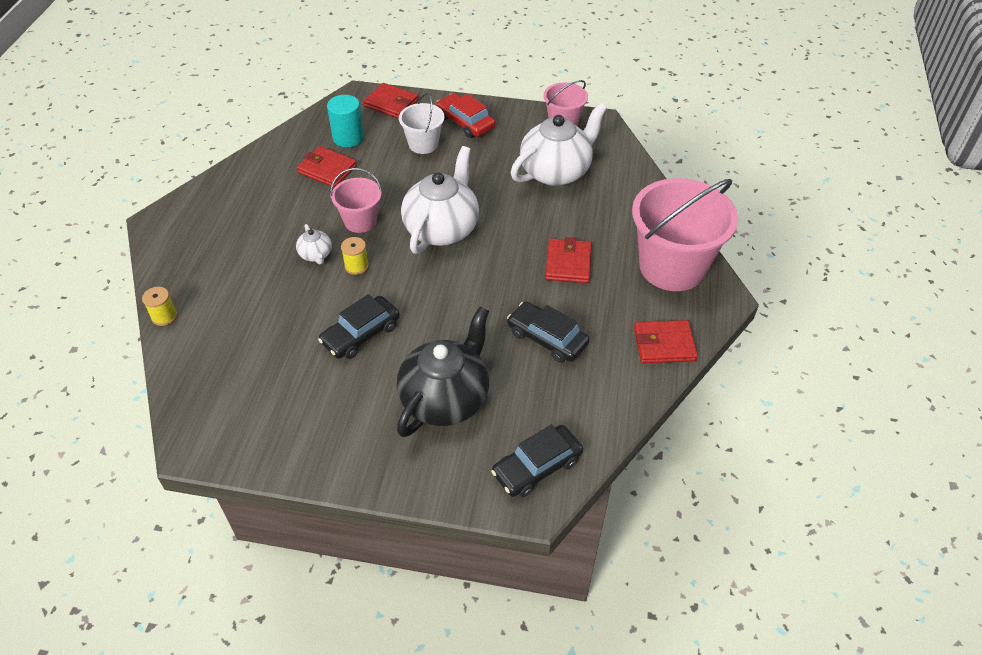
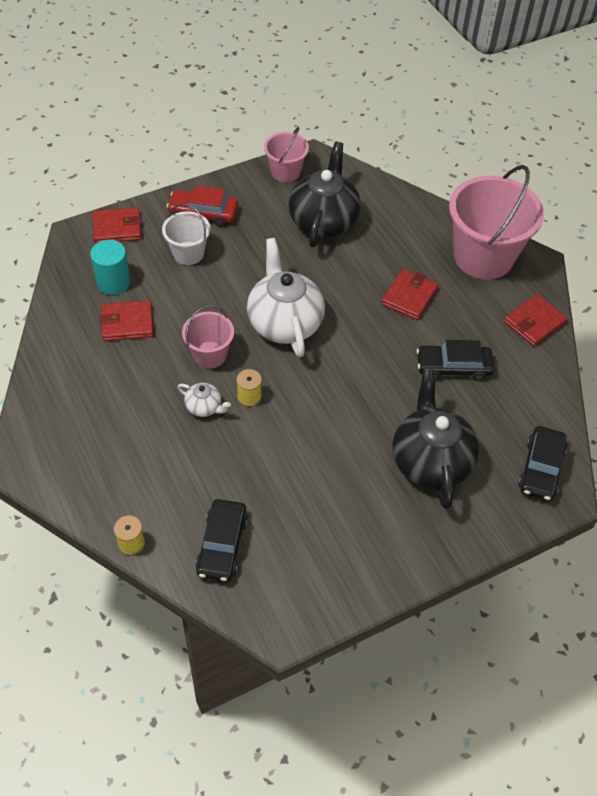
camera: 40 degrees left, 5 degrees up
black car [318,294,400,359] -> black car moved to [195,499,248,582]
white teapot [511,103,607,186] -> black teapot [289,142,361,247]
red wallet [545,237,591,283] -> red wallet turned 60 degrees clockwise [381,269,438,320]

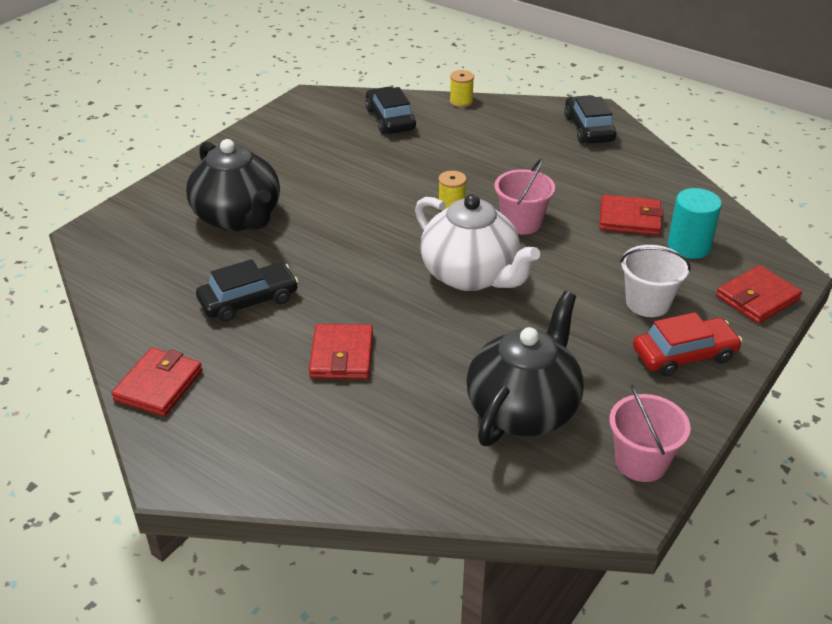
camera: 155 degrees right, 15 degrees down
red wallet [100,300,154,341] -> red wallet turned 45 degrees clockwise [599,195,664,236]
white teapot [178,383,231,417] -> none
black teapot [289,142,361,247] -> black teapot turned 135 degrees counterclockwise [466,291,584,446]
pink bucket [449,165,544,279] -> none
black car [518,426,567,501] -> black car moved to [564,95,616,143]

